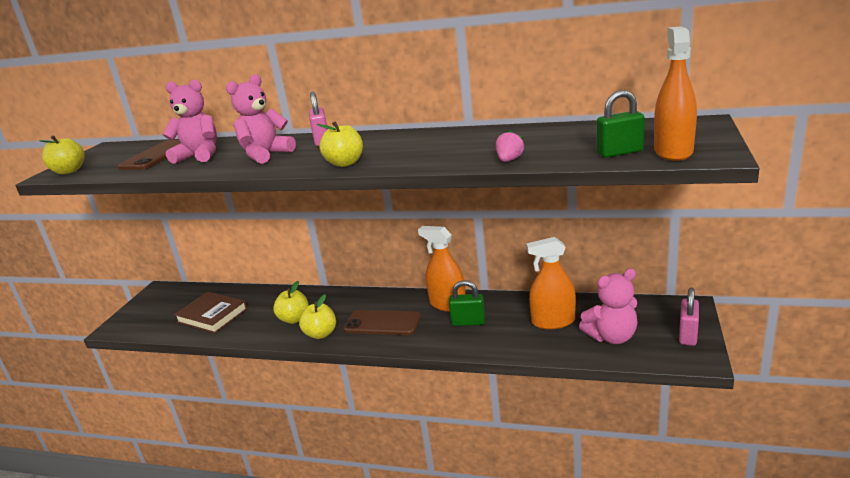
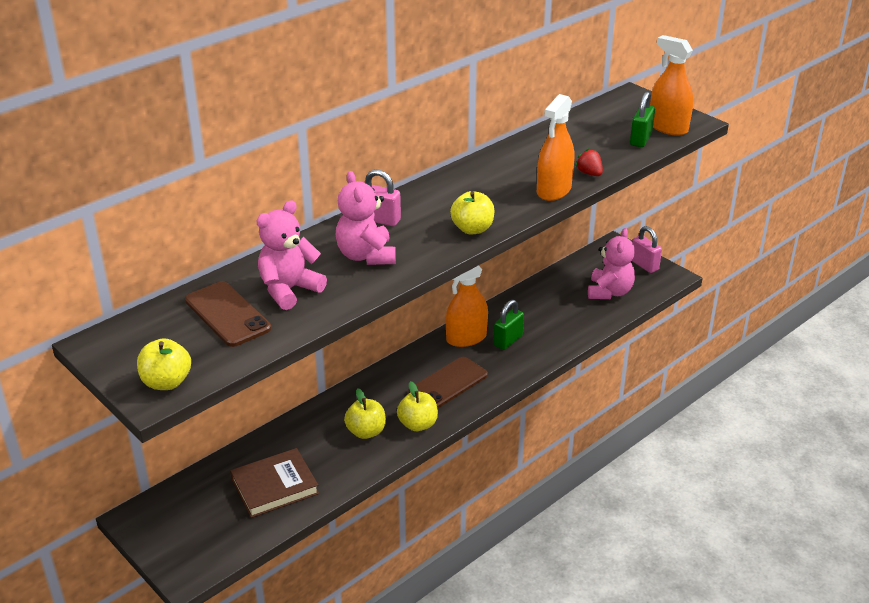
camera: 60 degrees left, 10 degrees up
pink strawberry [496,130,525,162] -> red strawberry [575,148,603,176]
orange spray bottle [526,237,576,329] -> orange spray bottle moved to [537,94,575,201]

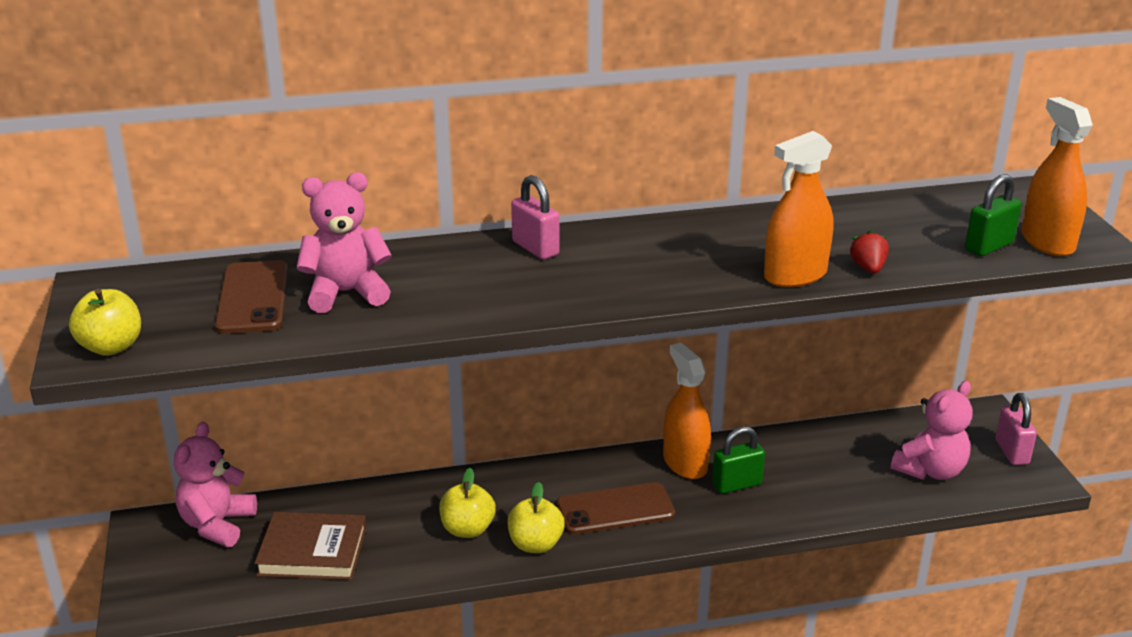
camera: 30 degrees right, 5 degrees down
pink teddy bear [336,171,396,265] -> pink teddy bear moved to [174,422,257,547]
orange spray bottle [446,265,488,347] -> orange spray bottle turned 60 degrees clockwise [663,343,711,479]
yellow apple [450,191,495,234] -> none

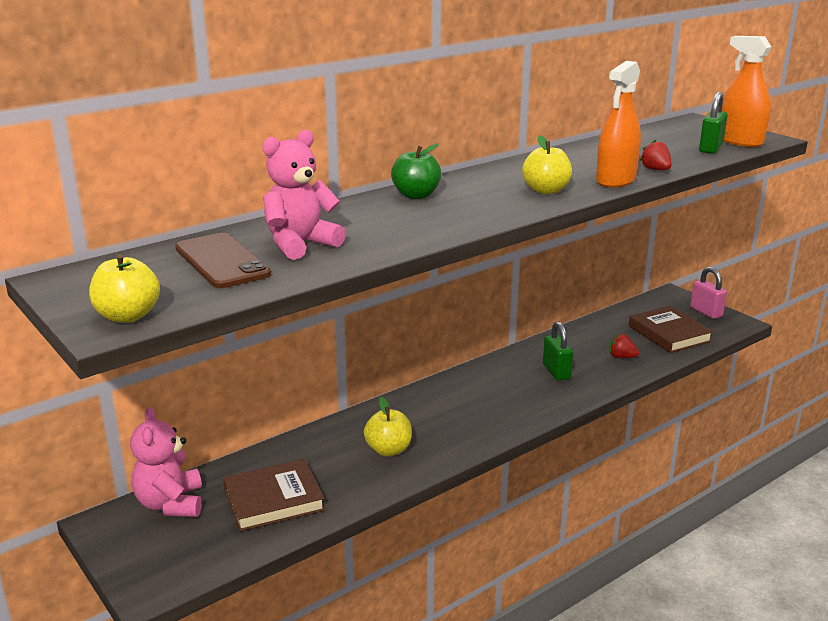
camera: 25 degrees left, 5 degrees down
yellow apple [507,482,565,553] -> yellow apple moved to [522,135,572,194]
pink padlock [511,175,560,260] -> green apple [391,143,441,199]
brown phone [557,482,675,535] -> none
orange spray bottle [663,343,711,479] -> none
green padlock [712,426,765,494] -> green padlock turned 60 degrees counterclockwise [543,321,573,381]
pink teddy bear [891,381,973,480] -> brown book [629,306,713,353]
none -> red strawberry [609,333,639,358]

